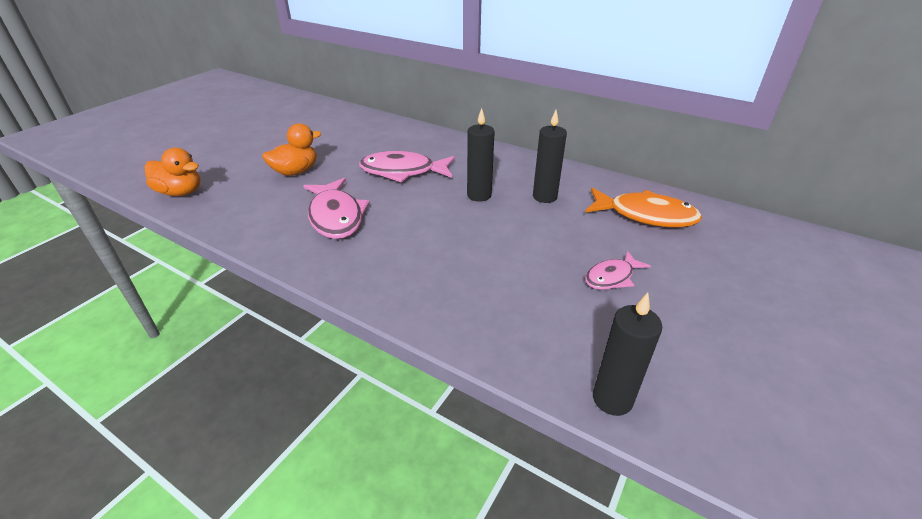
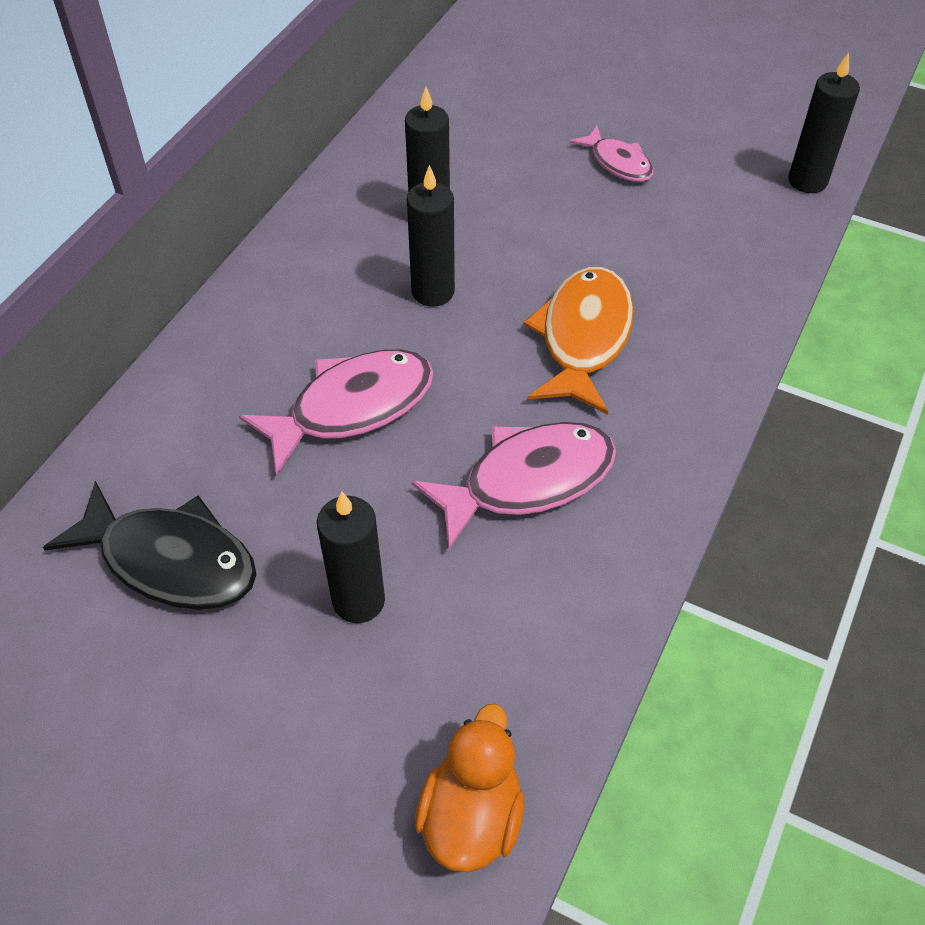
camera: 95 degrees left, 15 degrees up
orange duck [262,123,321,176] -> black candle [317,491,385,623]
pink fish [359,151,455,183] -> pink fish turned 120 degrees counterclockwise [239,349,434,475]
orange fish [585,188,702,227] -> orange fish moved to [523,267,634,415]
none -> black fish [43,481,256,610]

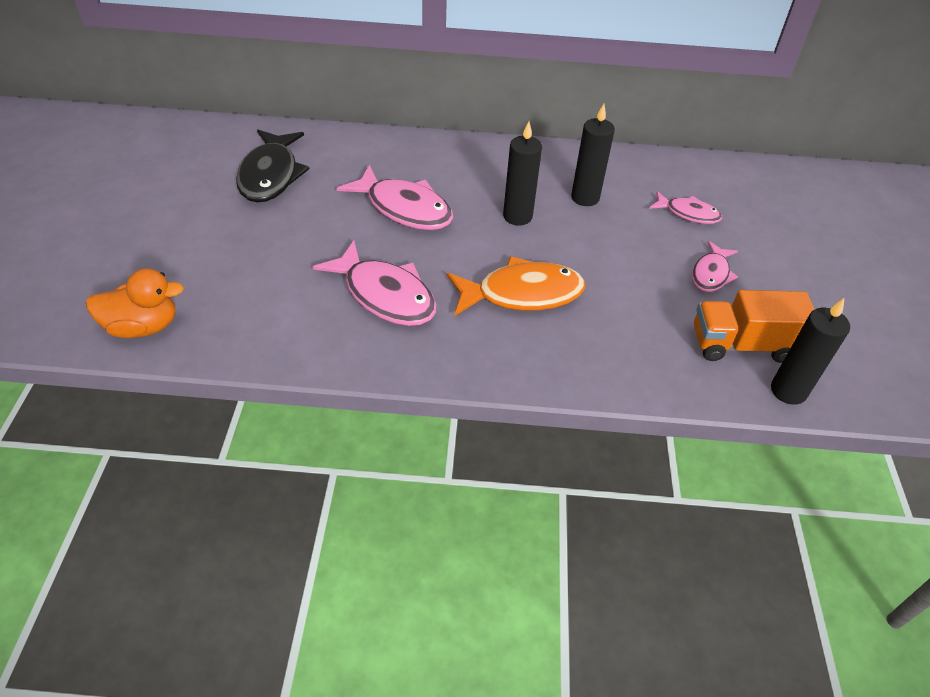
camera: 65 degrees right, 5 degrees down
black candle [317,491,385,623] -> none
none -> pink fish [649,191,722,224]
none -> orange truck [694,290,815,363]

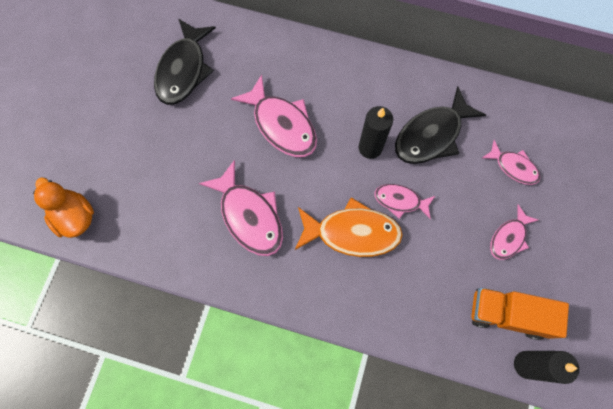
camera: 15 degrees right, 25 degrees up
orange duck [86,269,184,338] -> orange duck turned 135 degrees counterclockwise [33,177,94,238]
black candle [571,104,615,206] -> black fish [395,87,486,164]
none -> pink fish [374,184,435,219]

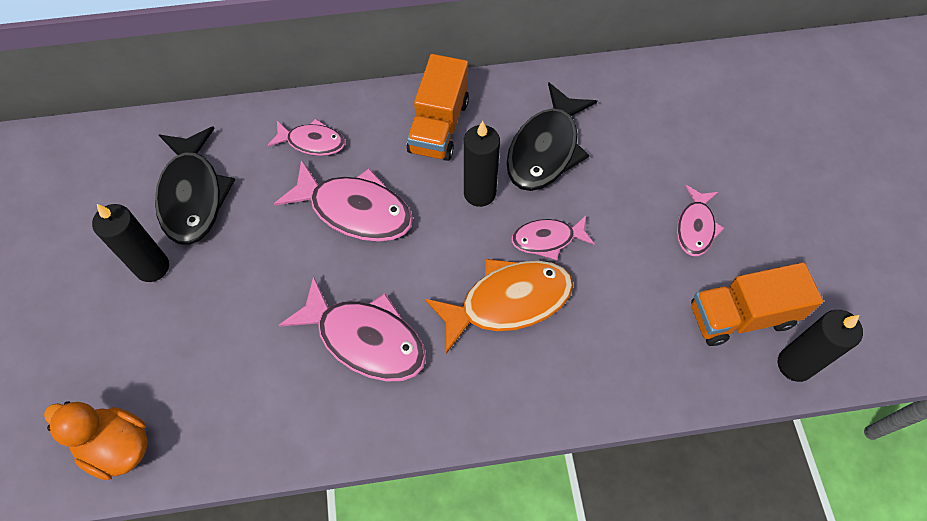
camera: 25 degrees left, 10 degrees down
pink fish [482,140,541,185] -> pink fish moved to [267,119,345,156]
none -> black candle [92,204,169,282]
none -> orange truck [407,54,469,161]

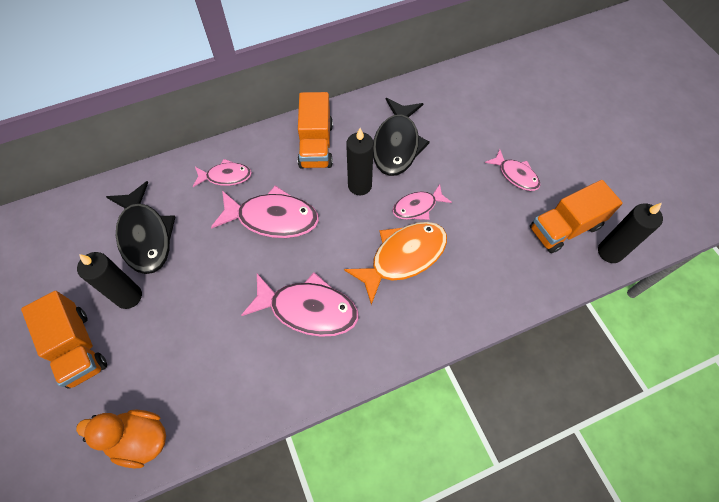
camera: 15 degrees left, 0 degrees up
pink fish [677,185,724,256] -> pink fish turned 45 degrees counterclockwise [485,149,540,191]
none -> orange truck [21,291,107,389]

